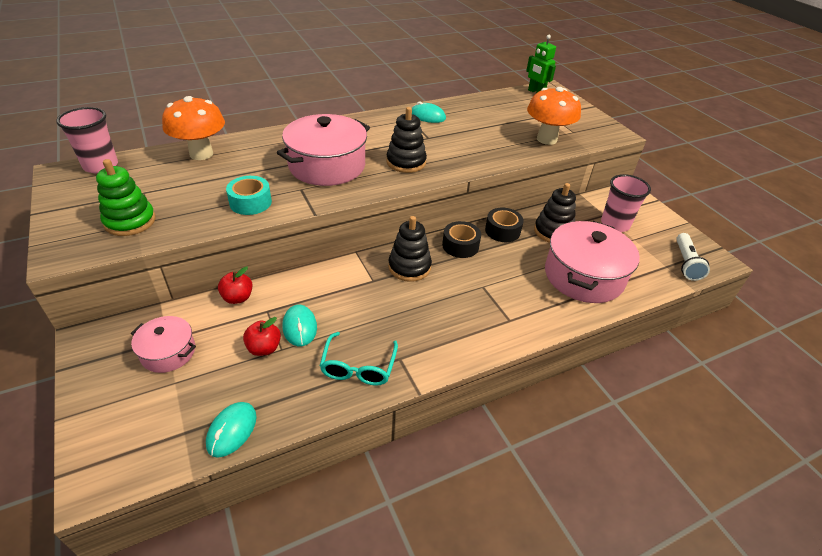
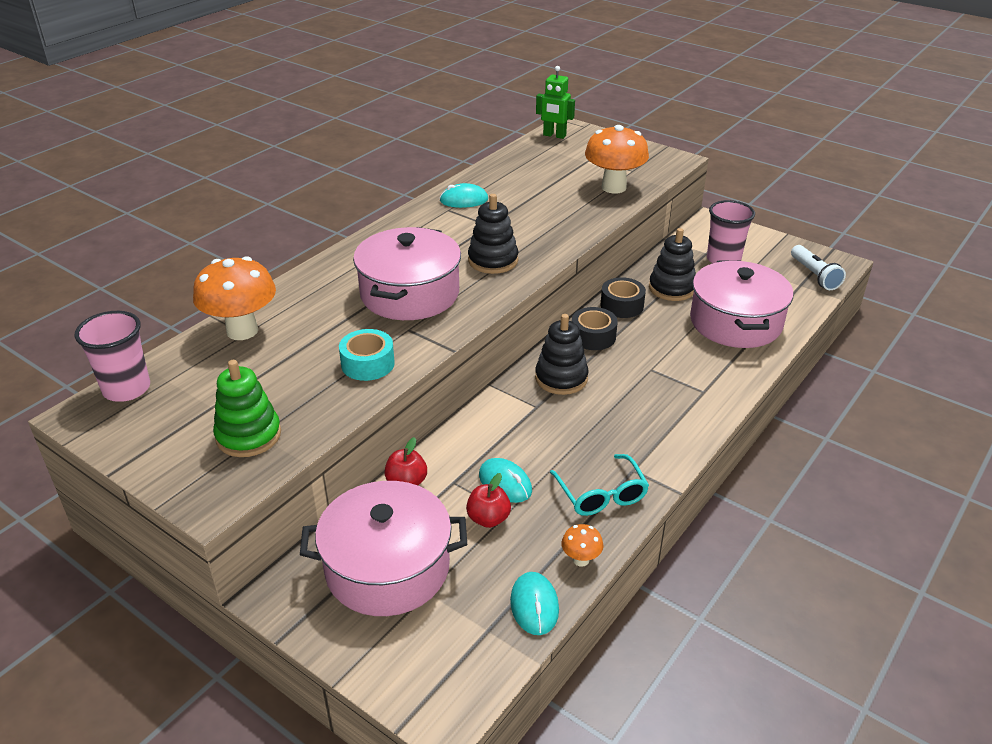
camera: 25 degrees left, 5 degrees down
pink pot [131,316,196,373] -> pink pot [300,481,467,616], size x1.85
none -> orange mushroom [561,524,604,567]

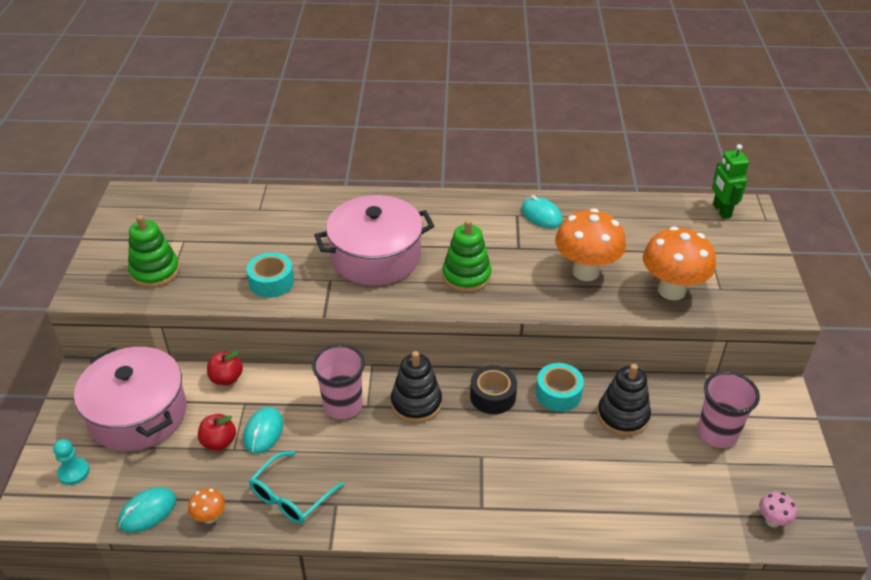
camera: 55 degrees right, 5 degrees up
pink cup [75,311,150,402] -> pink cup moved to [312,344,365,419]
orange mushroom [193,256,276,340] -> orange mushroom moved to [555,208,626,281]
black stacking toy [468,194,518,274] -> green stacking toy [442,219,491,293]
black tape [600,277,646,318] -> turquoise tape [536,363,584,412]
pink pot [690,260,793,348] -> none
white flashlight [791,245,846,290] -> pink mushroom [759,492,797,527]
none -> turquoise pawn [53,439,90,485]

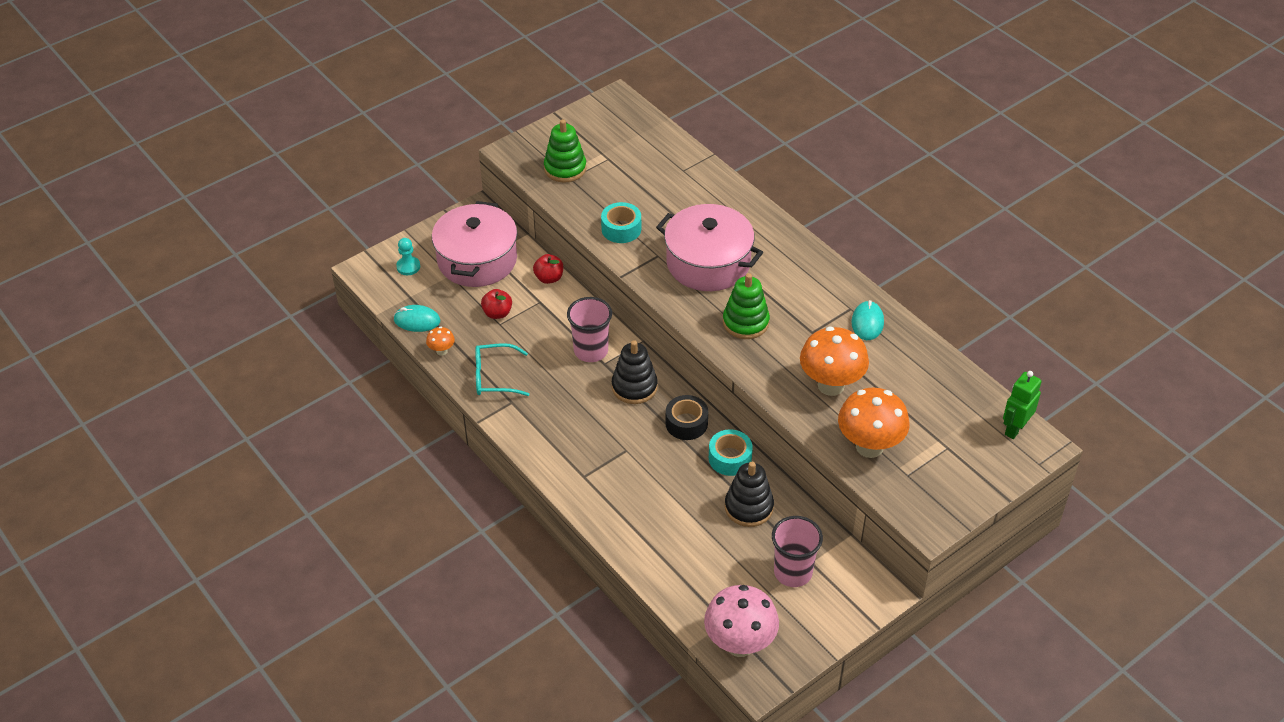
camera: 50 degrees right, 5 degrees up
turquoise mouse [243,407,283,454] -> none
pink mushroom [759,492,797,527] -> pink mushroom [704,585,779,657], size x2.23

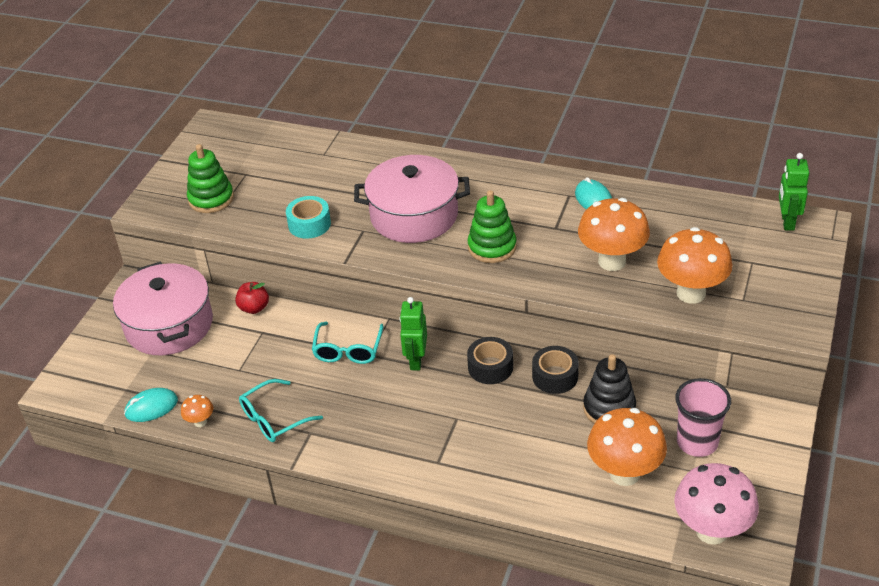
camera: 30 degrees left, 5 degrees down
turquoise pawn [396,238,420,275] -> none
red apple [481,289,512,319] -> none
pink cup [567,297,612,362] -> turquoise glasses [312,322,384,364]
black stacking toy [612,340,658,404] -> green robot [400,297,427,371]
turquoise tape [709,429,753,476] -> black tape [532,346,579,394]
none -> orange mushroom [587,408,667,486]

